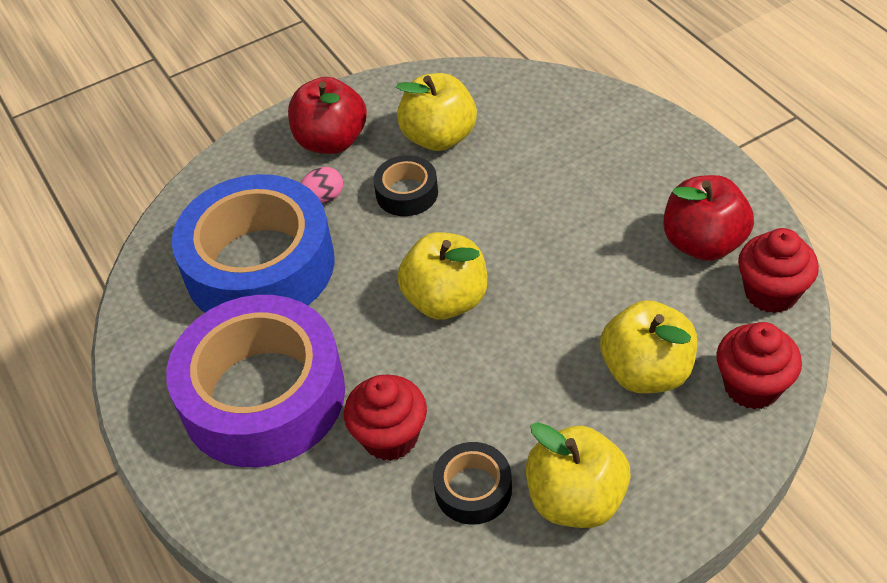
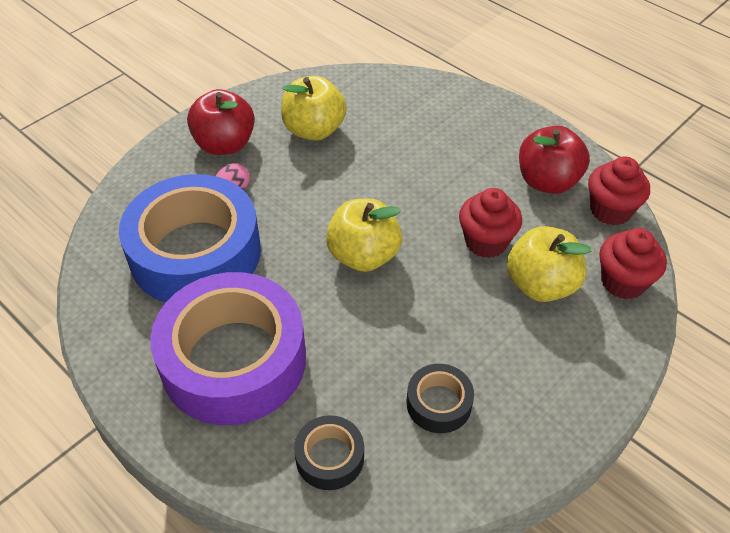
camera: 20 degrees left, 0 degrees up
red cupcake [344,375,427,461] -> red cupcake moved to [459,188,522,258]
black tape [373,155,438,216] -> black tape moved to [294,415,364,490]
yellow apple [526,422,631,528] -> none

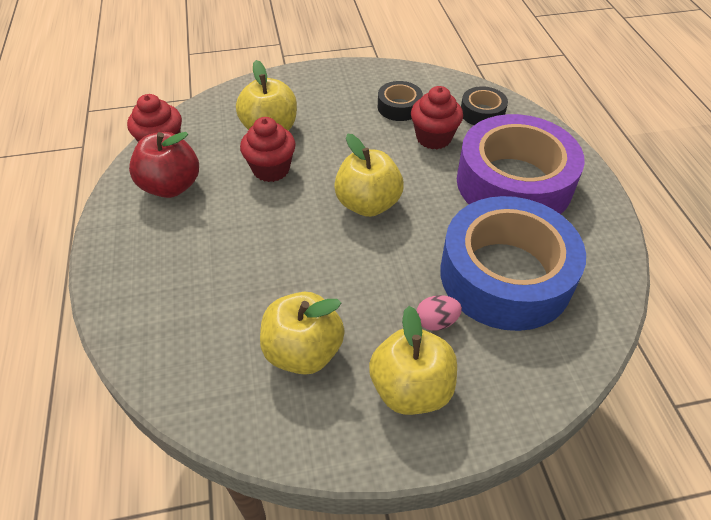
camera: 145 degrees left, 0 degrees up
red apple [187,89,255,155] -> yellow apple [369,306,457,415]
red cupcake [599,228,667,299] -> red cupcake moved to [411,86,463,149]

